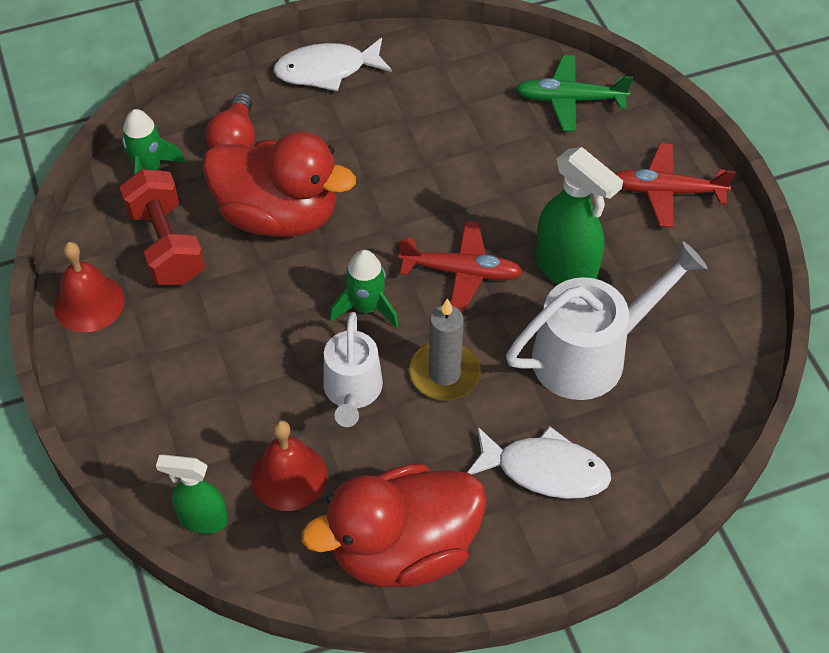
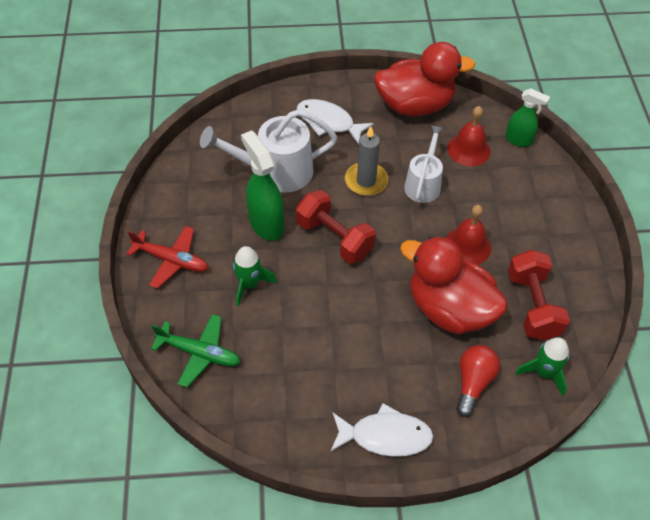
camera: 165 degrees left, 0 degrees up
red bell [54,242,125,332] -> red bell moved to [446,205,491,265]
green rocket [329,250,399,329] -> green rocket moved to [233,246,277,306]
red plane [399,221,523,312] -> red dumbbell [296,190,376,264]

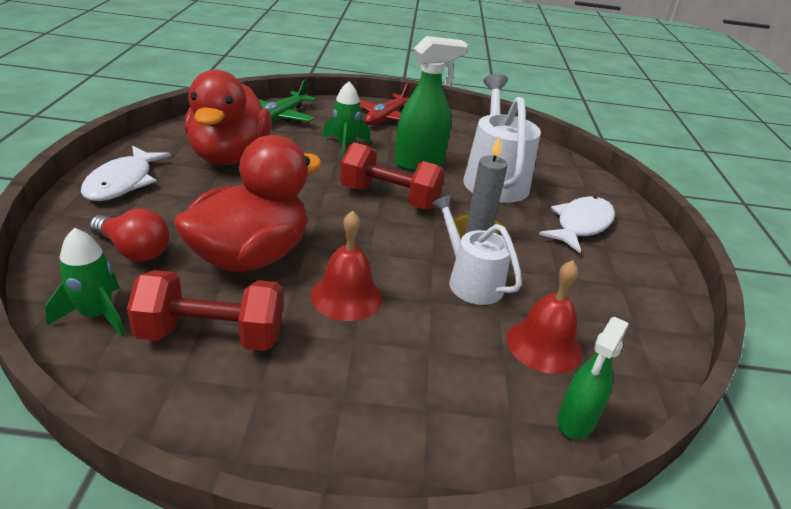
camera: 95 degrees right, 20 degrees down
red dumbbell [296,190,376,264] -> red dumbbell turned 60 degrees clockwise [340,142,445,210]
red duck [374,42,475,116] -> red duck moved to [184,69,272,165]
white watering can [404,125,444,203] -> white watering can turned 150 degrees counterclockwise [432,195,522,305]

